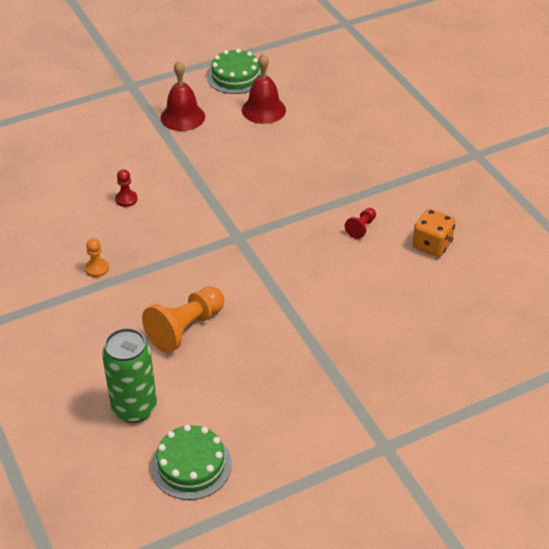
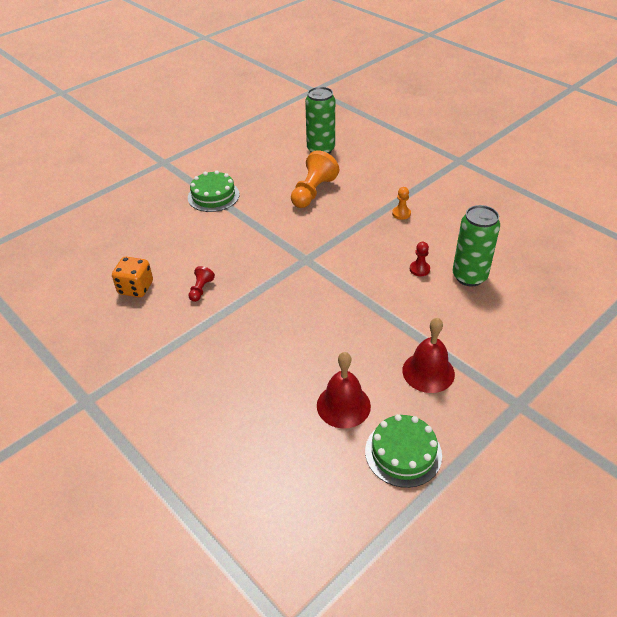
camera: 165 degrees right, 0 degrees up
green cake [151,425,232,500] -> green cake moved to [188,170,240,212]
none -> green can [453,205,500,286]

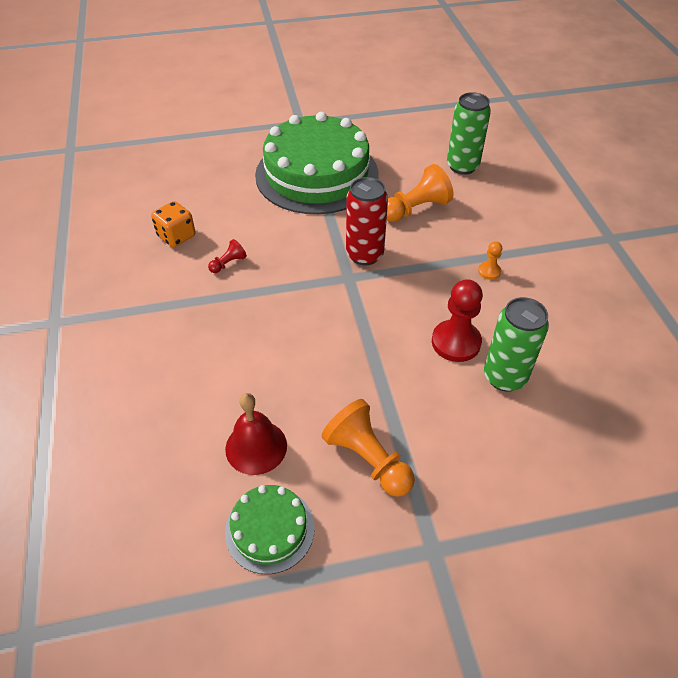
camera: 30 degrees right, 5 degrees up
green cake [188,170,240,212] -> green cake [255,112,378,214], size x2.17
red bell [402,318,455,393] -> orange pawn [322,399,415,497]
red pawn [410,242,430,276] -> red pawn [432,279,483,362], size x1.99
none -> red can [346,177,388,265]

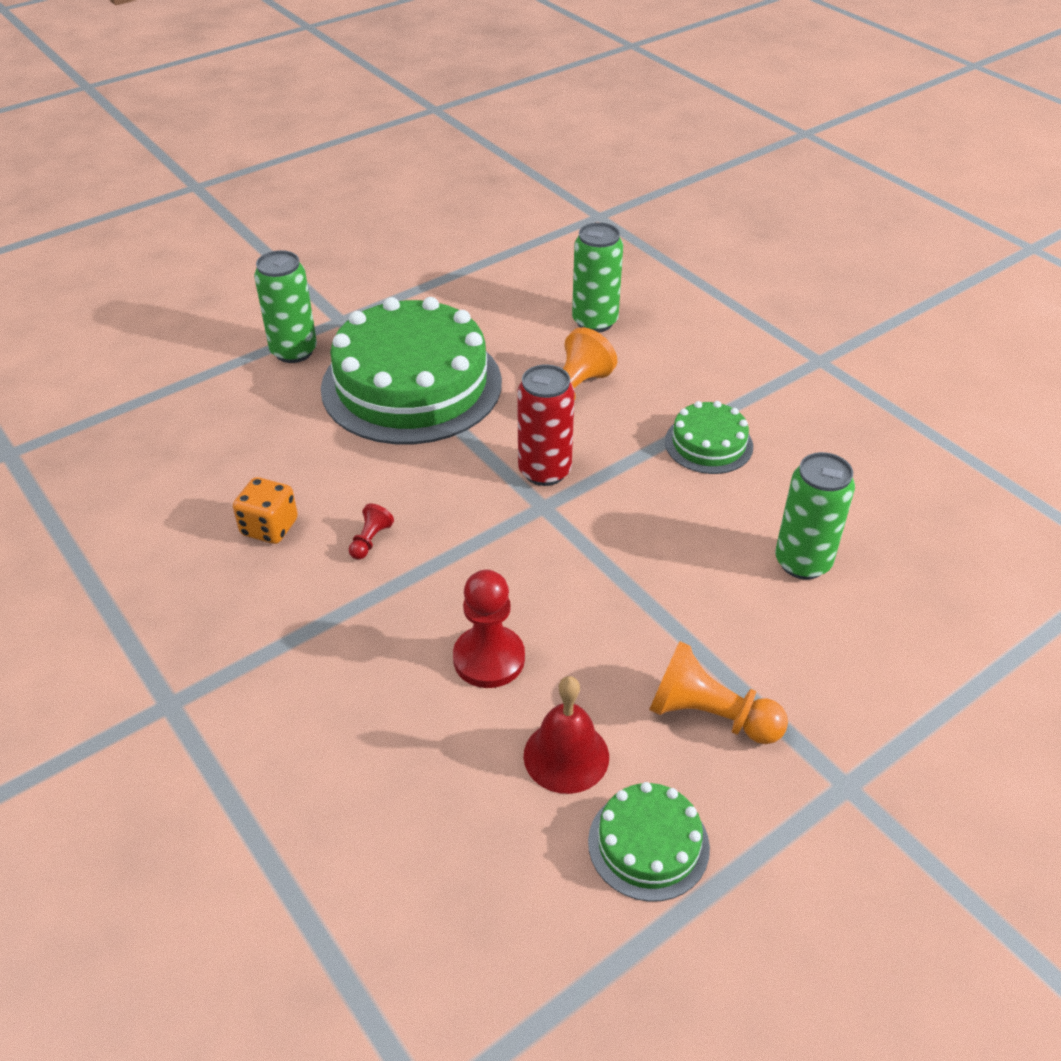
camera: 25 degrees left, 5 degrees down
red pawn [432,279,483,362] -> red pawn moved to [453,570,525,688]
orange pawn [478,241,502,280] -> green cake [665,401,753,474]
none -> green can [254,250,317,363]

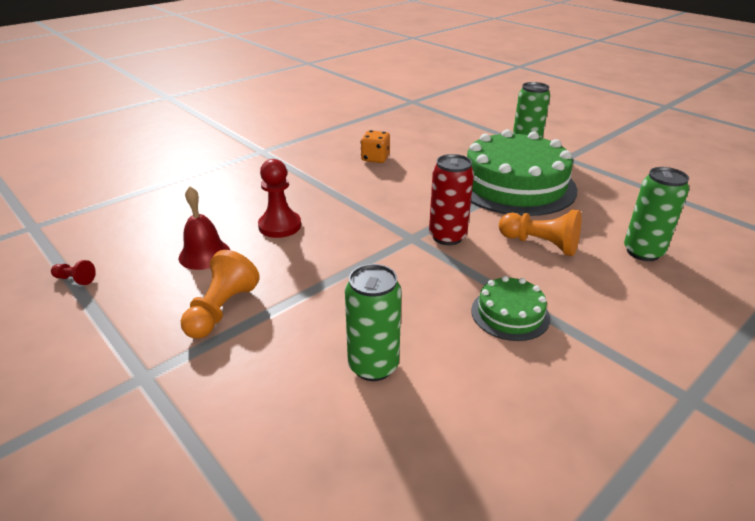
camera: 85 degrees right, 10 degrees down
red pawn [349,503,394,560] -> red pawn moved to [51,260,96,285]
green cake [588,782,710,902] -> none

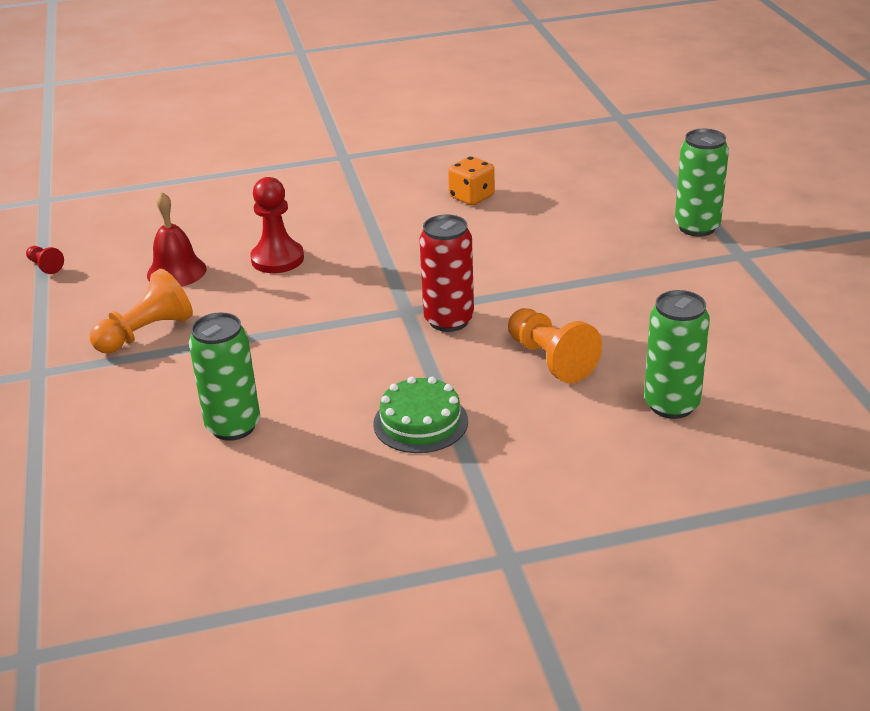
camera: 30 degrees right, 0 degrees up
green cake [467,129,577,216] -> none

